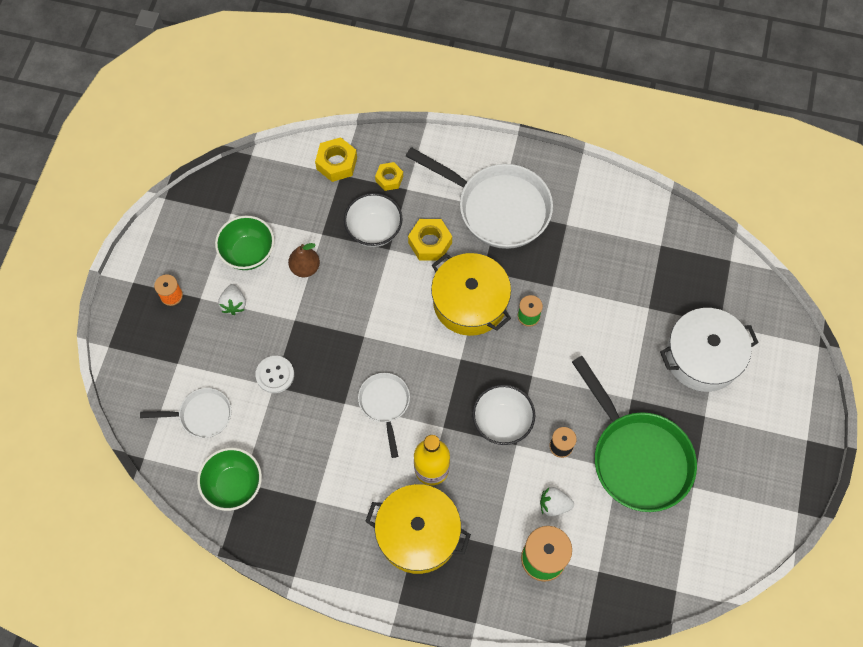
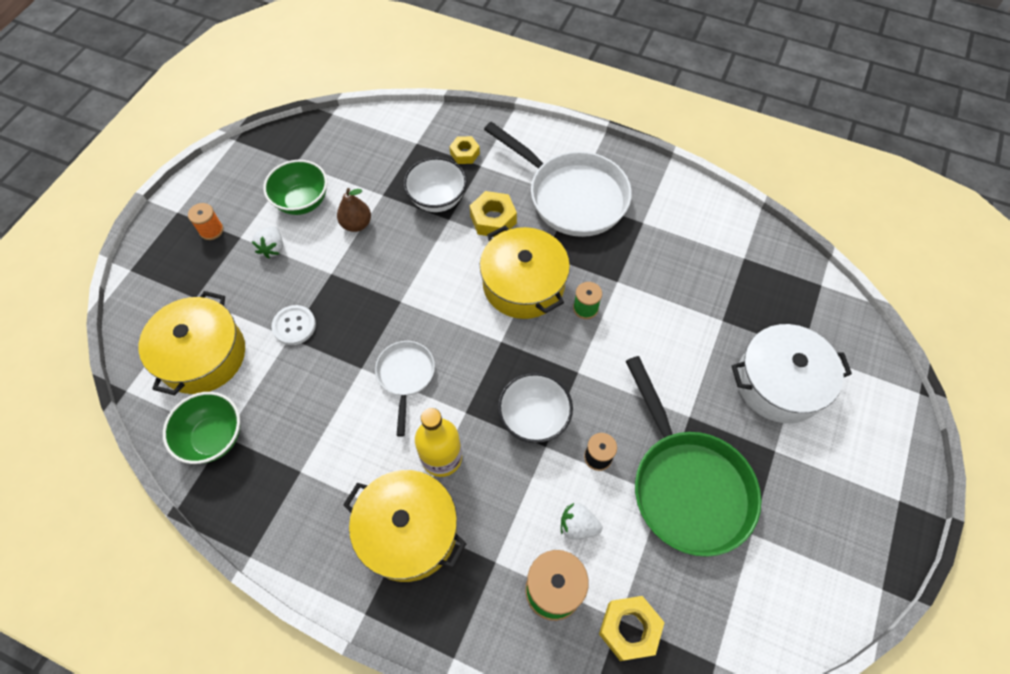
camera: 10 degrees right, 5 degrees down
white pan [140,388,231,438] -> yellow pot [139,291,245,396]
yellow nut [315,137,357,182] -> yellow nut moved to [599,596,665,661]

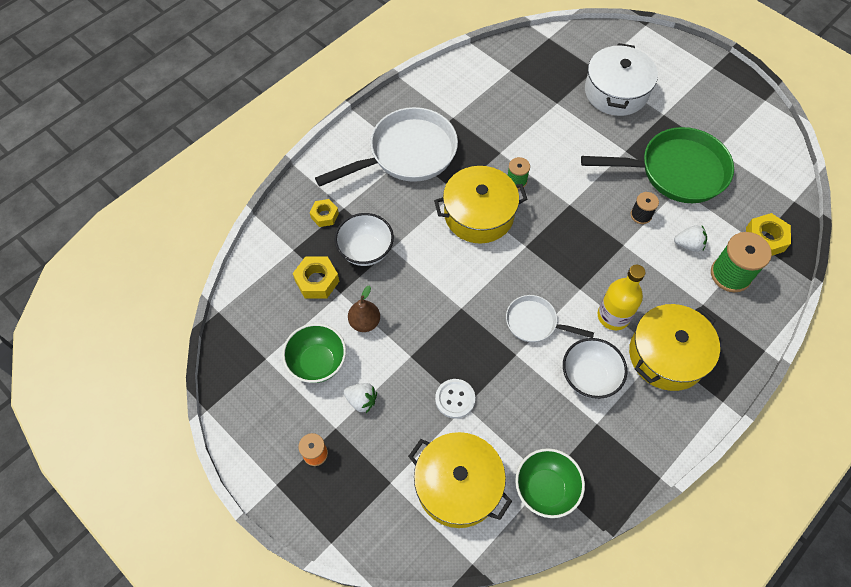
camera: 70 degrees left, 0 degrees up
yellow nut [470,191,517,237] -> yellow nut moved to [293,256,339,299]
white bowl [498,372,573,443] -> white bowl moved to [563,338,627,399]
white strawberry [561,503,602,539] -> white strawberry turned 120 degrees counterclockwise [674,225,707,252]

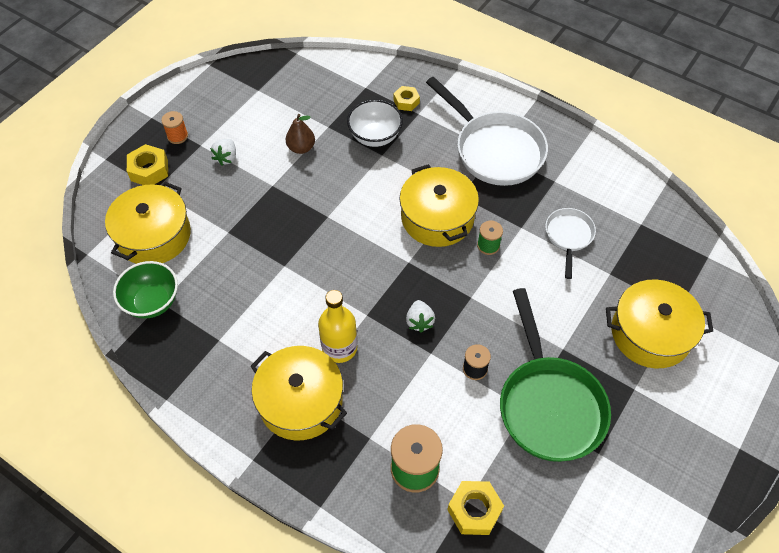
camera: 80 degrees right, 5 degrees down
green bowl [282,323,346,383] -> none
yellow nut [293,256,339,299] -> yellow nut moved to [127,144,168,185]
white button [435,379,475,419] -> none
white pan [506,295,594,342] -> white pan moved to [545,208,596,279]
white bowl [563,338,627,399] -> none
white pot [585,43,658,116] -> yellow pot [606,279,713,368]
white strawberry [674,225,707,252] -> white strawberry moved to [406,300,435,333]

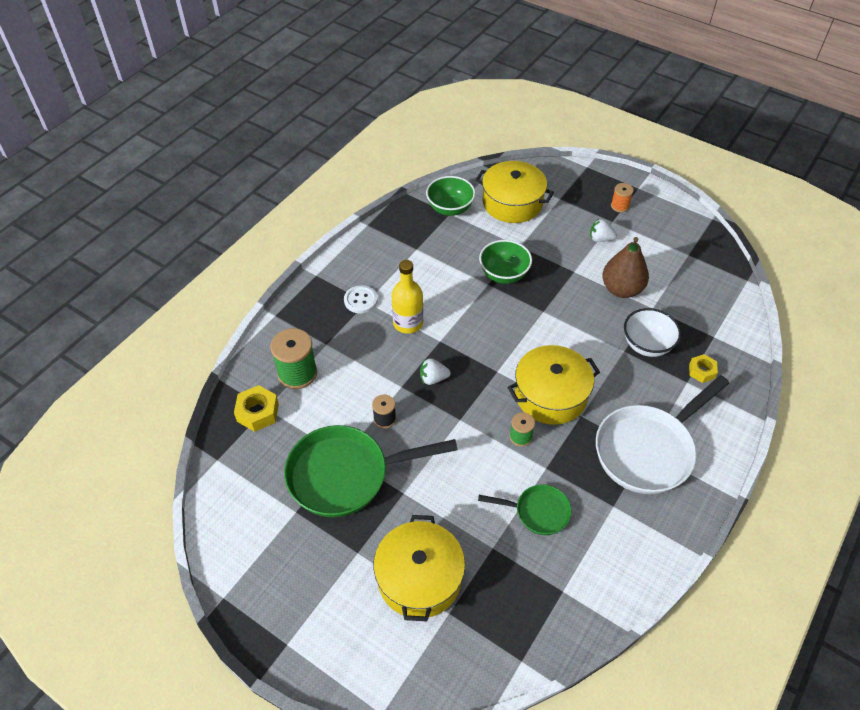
camera: 90 degrees right, 5 degrees down
yellow nut [127,144,168,185] -> none
yellow pot [251,346,347,440] -> white button [344,285,378,313]
brown pear [285,114,315,154] -> brown pear [602,237,649,298], size x1.60
white pan [545,208,596,279] -> green pan [478,484,572,535]
none -> green bowl [479,240,532,284]

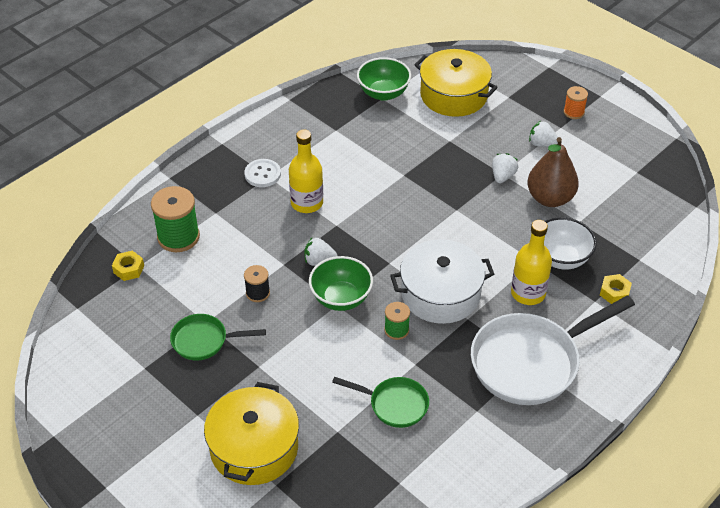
camera: 10 degrees right, 5 degrees down
yellow nut [234,385,279,432] -> yellow nut [112,250,144,281], size x0.66
green pan [284,425,458,518] -> green pan [170,314,266,361], size x0.52
green bowl [479,240,532,284] -> green bowl moved to [309,256,373,311]
yellow pot [507,345,600,425] -> white pot [390,239,494,324]
none -> white strawberry [492,153,518,183]
none -> yellow bottle [511,220,552,305]

